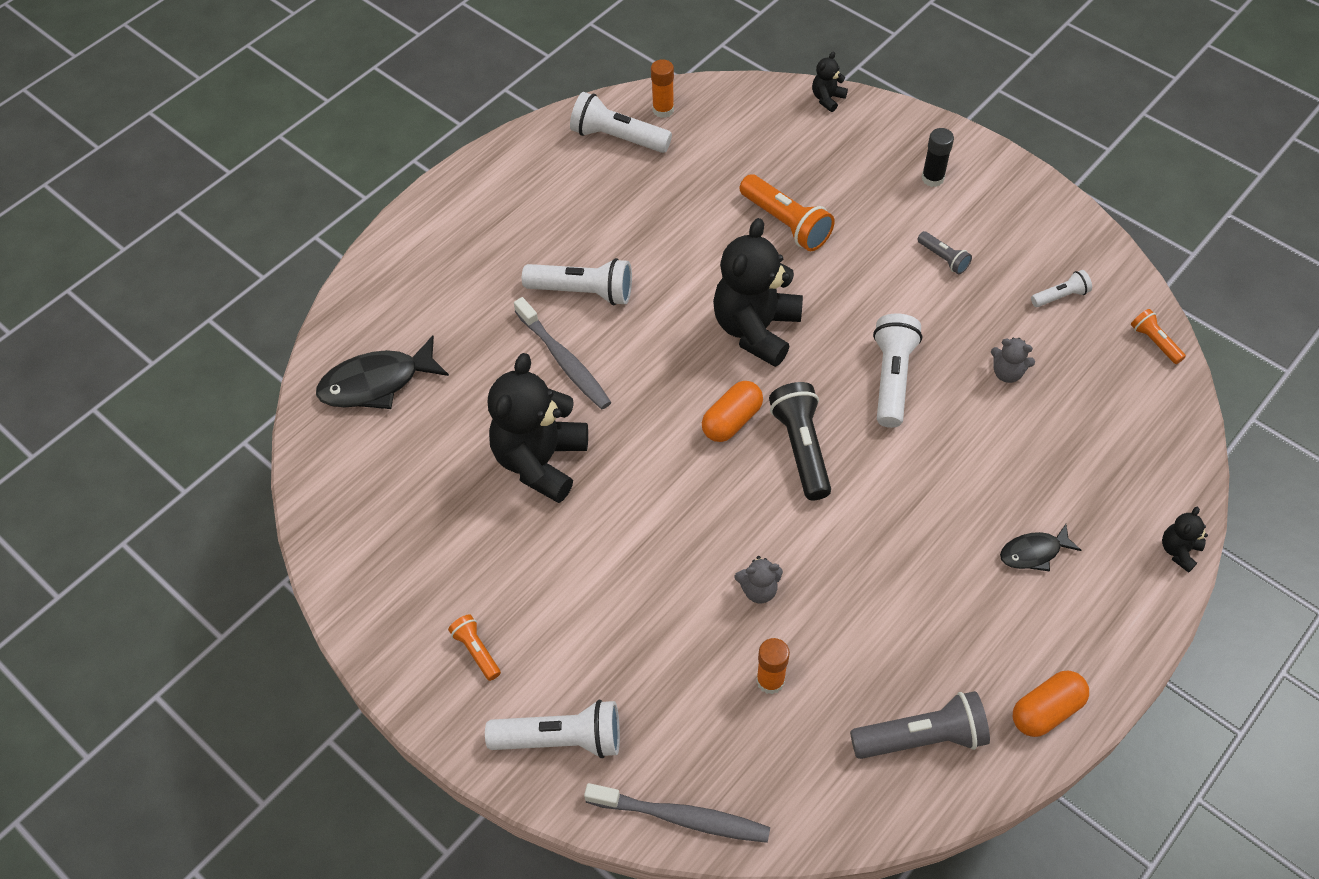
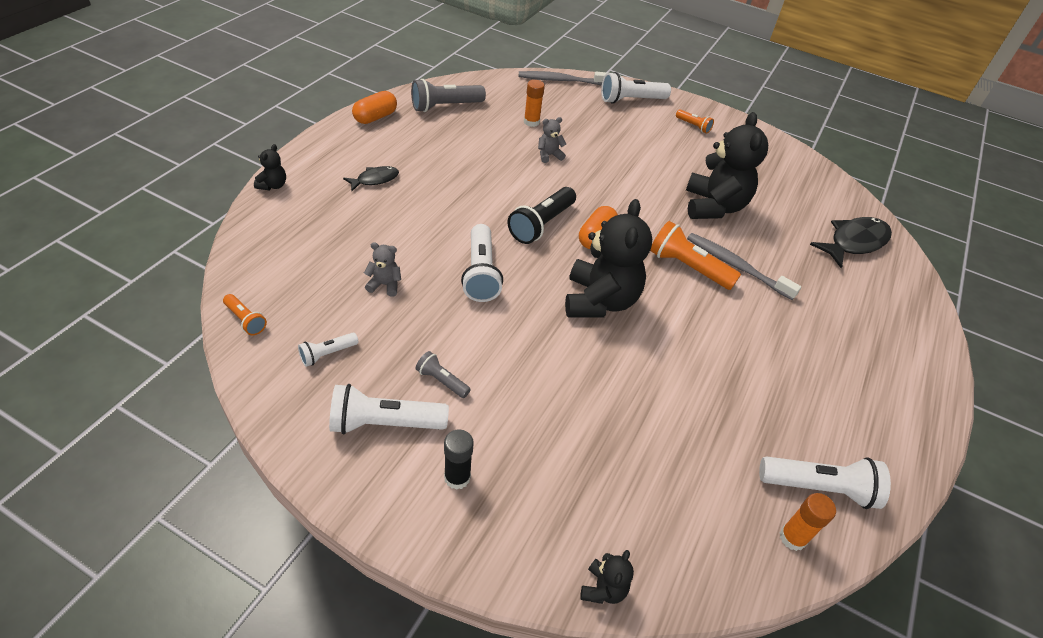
camera: 160 degrees right, 10 degrees down
white flashlight [522,258,632,306] -> white flashlight moved to [329,384,449,434]
orange flashlight [740,174,835,251] -> orange flashlight moved to [650,221,741,290]
black flashlight [769,382,831,500] -> black flashlight turned 60 degrees clockwise [508,187,576,244]

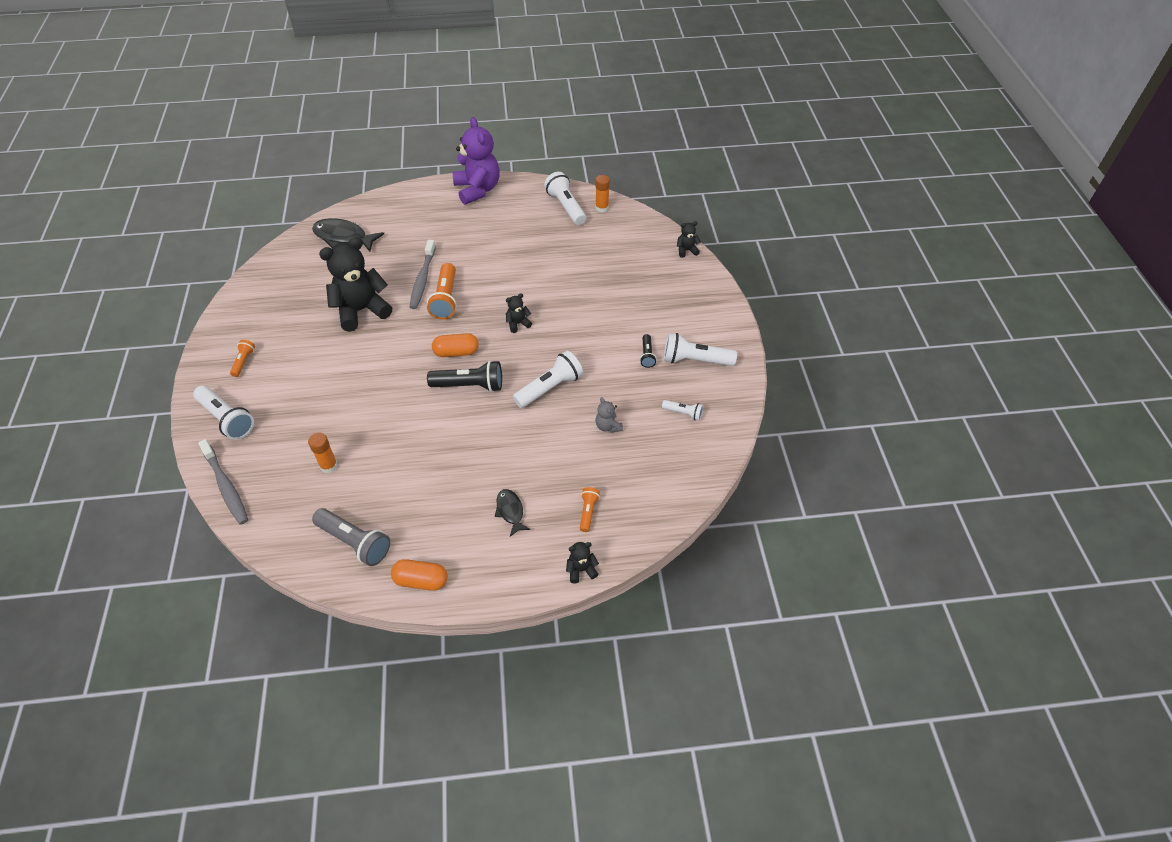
camera: 120 degrees left, 5 degrees up
orange flashlight [223,294,267,335] -> orange flashlight moved to [580,487,600,532]
white flashlight [329,384,449,434] -> white flashlight turned 135 degrees clockwise [664,333,737,366]
black fish [343,166,399,191] -> black fish turned 45 degrees clockwise [495,489,531,536]
grey flashlight [416,351,471,398] -> black flashlight [640,334,656,368]
black glue stick [444,429,474,490] -> none
grey teddy bear [538,117,566,163] -> none
black teddy bear [565,199,652,318] -> black teddy bear [506,293,532,333], size x0.43
none -> purple teddy bear [453,117,500,205]

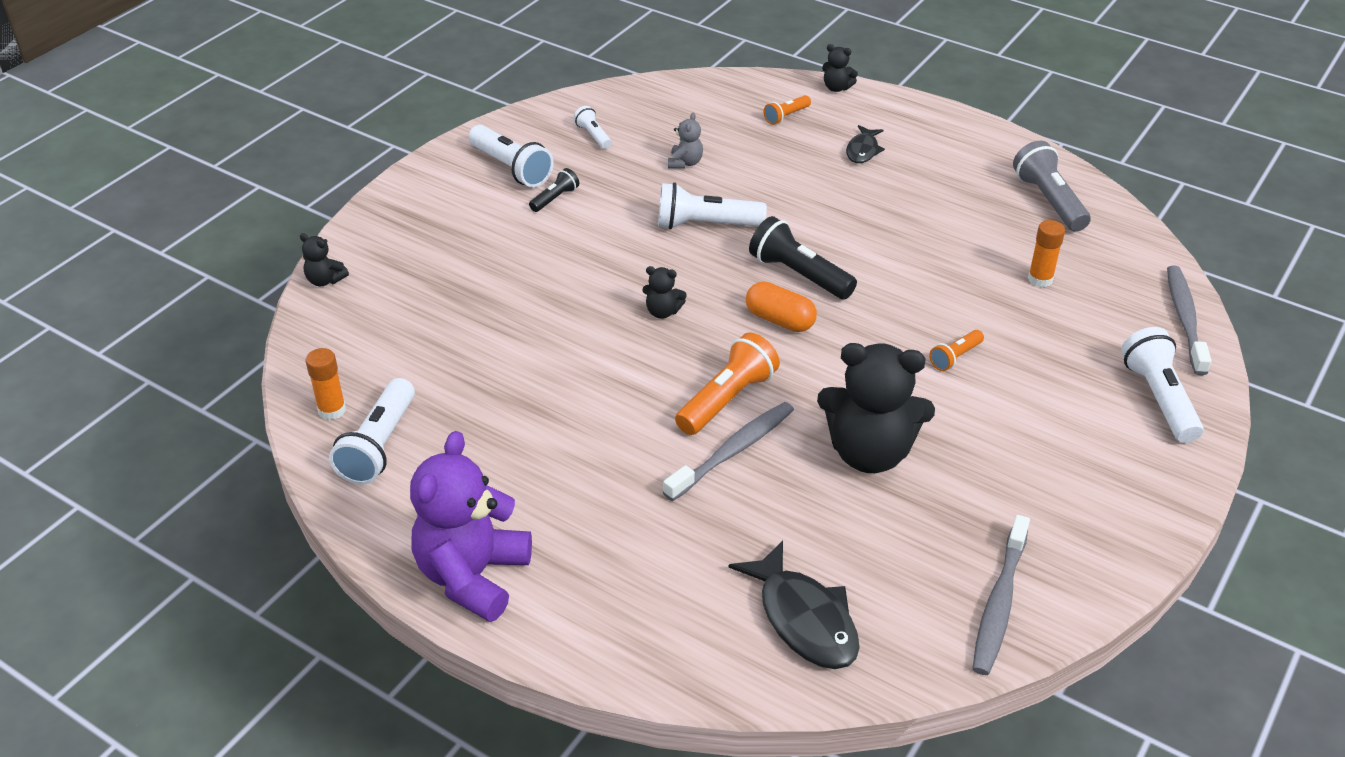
camera: 140 degrees left, 10 degrees down
orange flashlight [230,340,255,377] -> orange flashlight moved to [929,330,984,371]
orange capsule [391,559,448,591] -> none
none -> grey toothbrush [972,515,1030,675]

